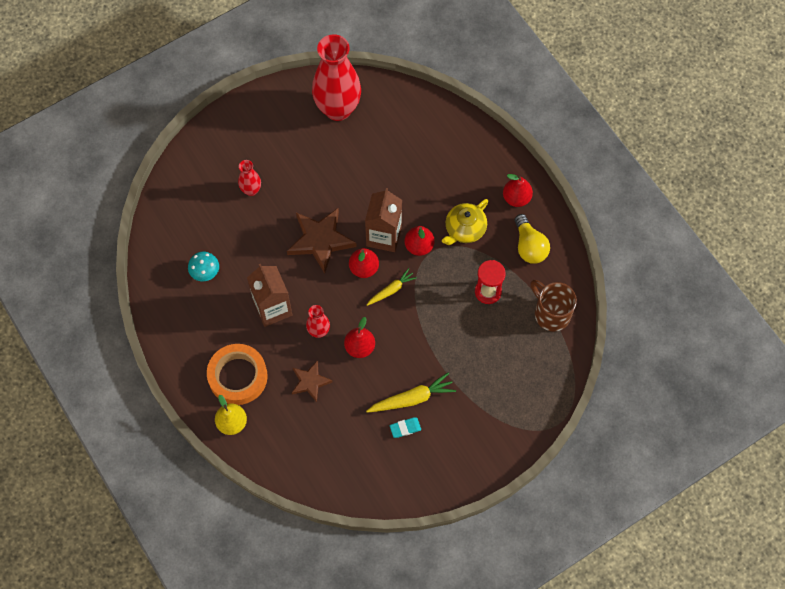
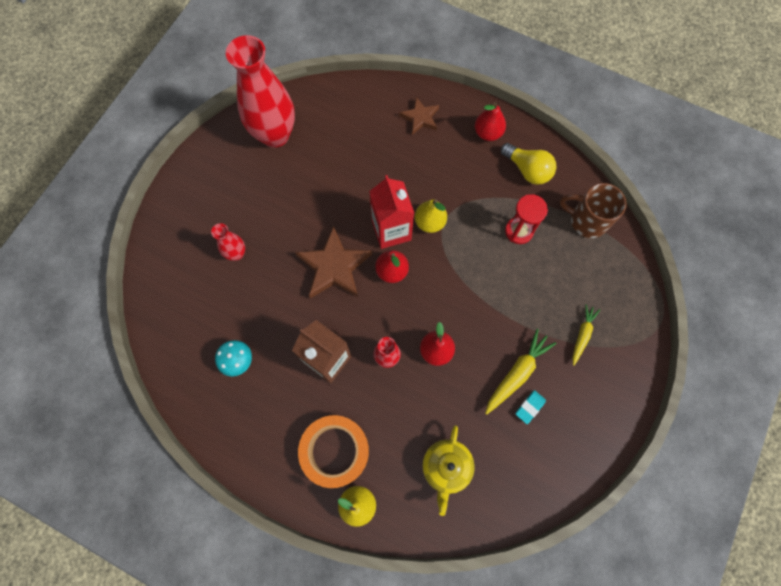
camera: 30 degrees left, 5 degrees up
brown star [292,360,333,402] -> brown star moved to [399,97,439,135]
brown carton [365,188,402,252] -> red carton [369,175,414,249]
yellow carrot [367,268,417,306] -> yellow carrot moved to [572,304,600,366]
red pear [404,226,435,256] -> yellow pear [415,199,447,233]
yellow teapot [442,199,488,245] -> yellow teapot moved to [422,425,475,516]

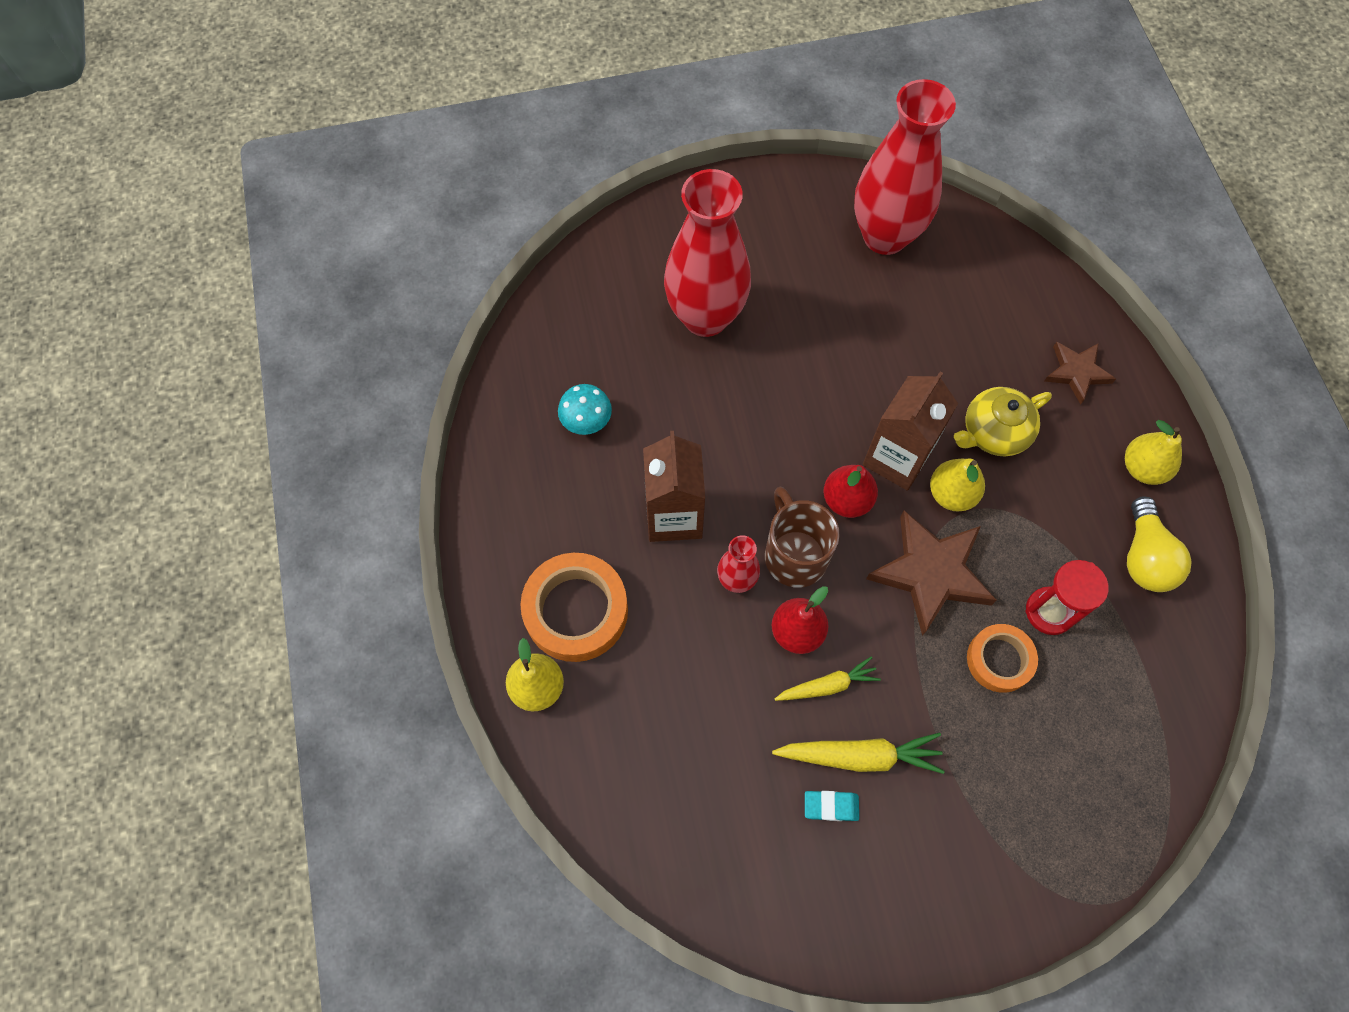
camera: 50 degrees right, 5 degrees down
red vase [211,223,245,261] -> red vase [664,169,751,337], size x2.19
brown star [295,226,372,299] -> brown star moved to [866,511,997,636]
red carton [369,175,414,249] -> brown carton [863,372,958,491]
yellow teapot [422,425,475,516] -> yellow teapot moved to [954,387,1052,456]
red pear [475,102,506,141] -> yellow pear [1125,420,1182,485]
brown mug [560,183,627,238] -> brown mug moved to [765,486,840,588]
yellow carrot [572,304,600,366] -> yellow carrot moved to [775,657,881,701]
none -> orange tape [967,624,1038,693]

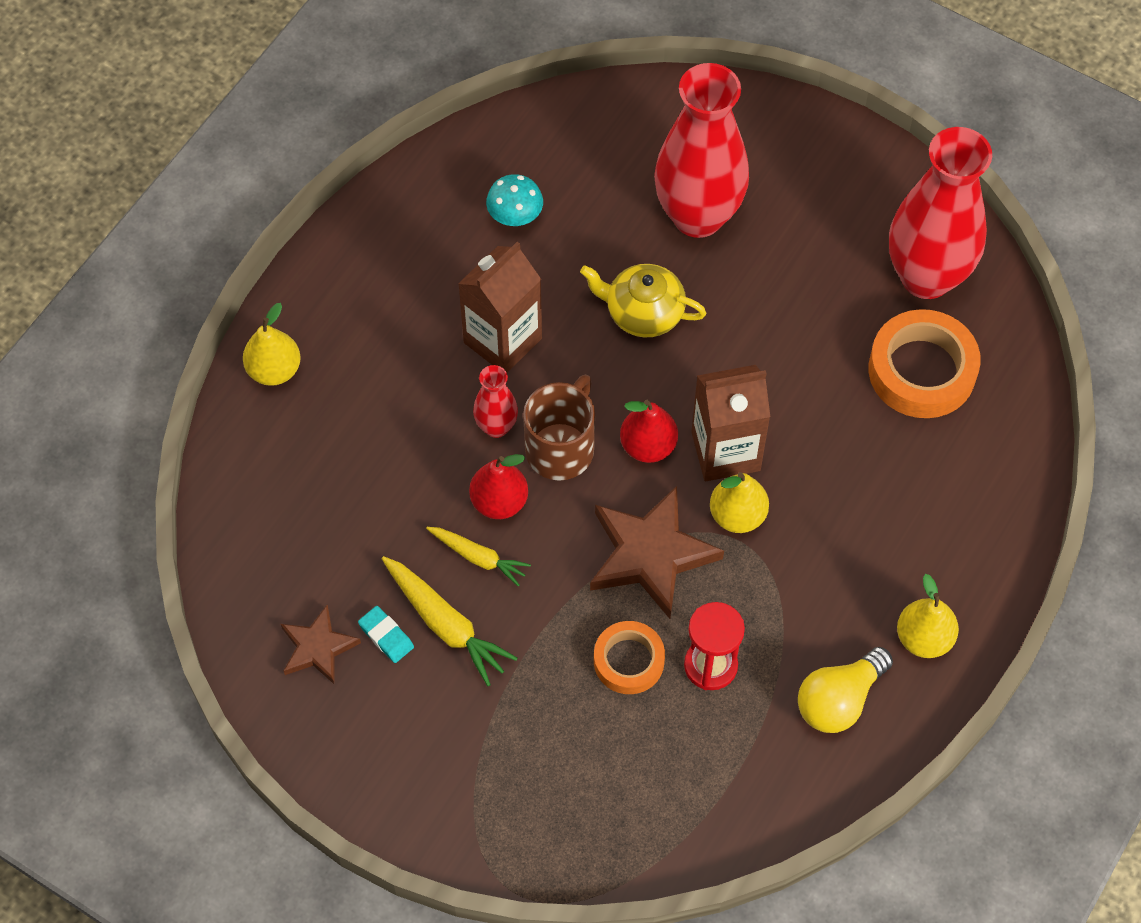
camera: 45 degrees right, 5 degrees down
orange tape [520,553,628,662] -> orange tape moved to [869,309,981,418]
yellow teapot [954,387,1052,456] -> yellow teapot moved to [580,264,706,337]
brown star [1044,342,1116,404] -> brown star moved to [281,605,361,684]

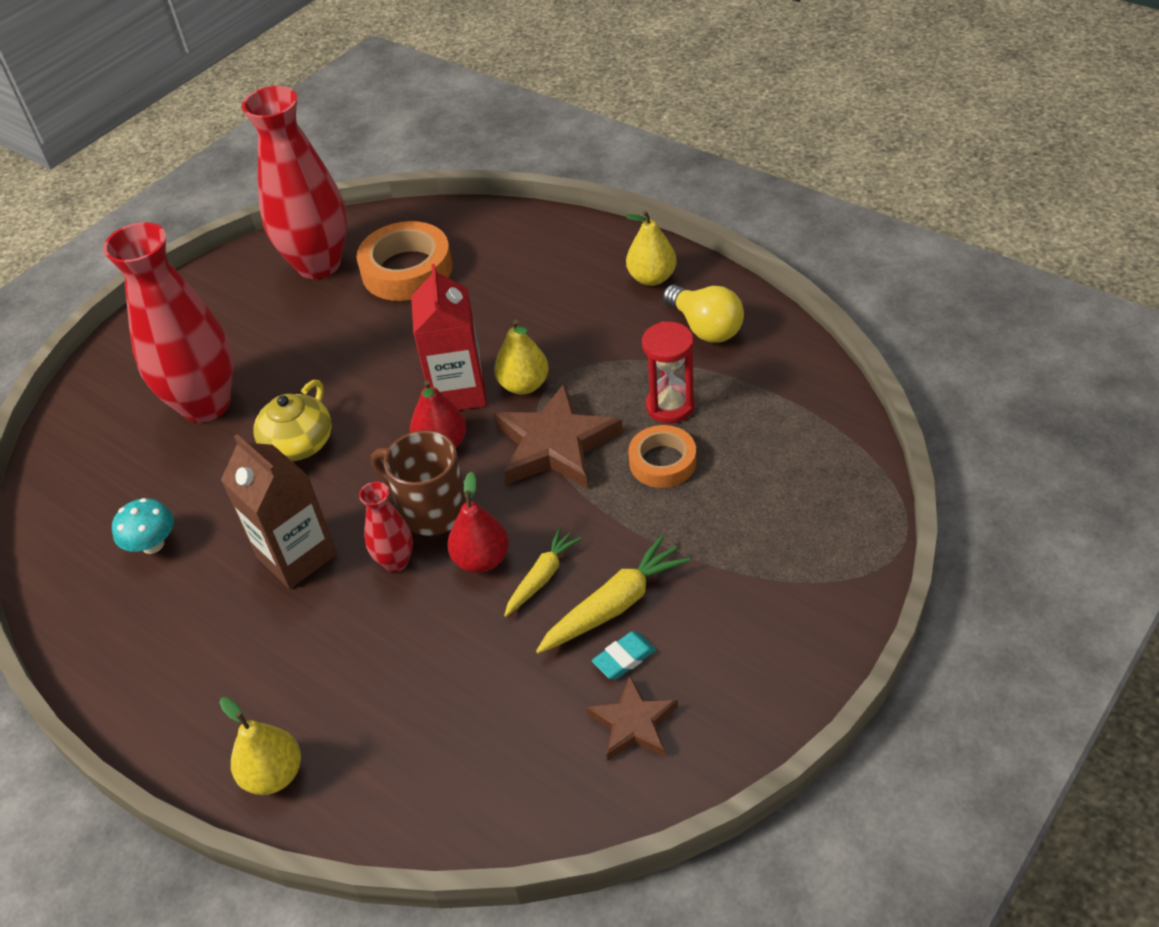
camera: 80 degrees left, 15 degrees down
brown carton [691,365,770,481] -> red carton [411,264,487,410]

